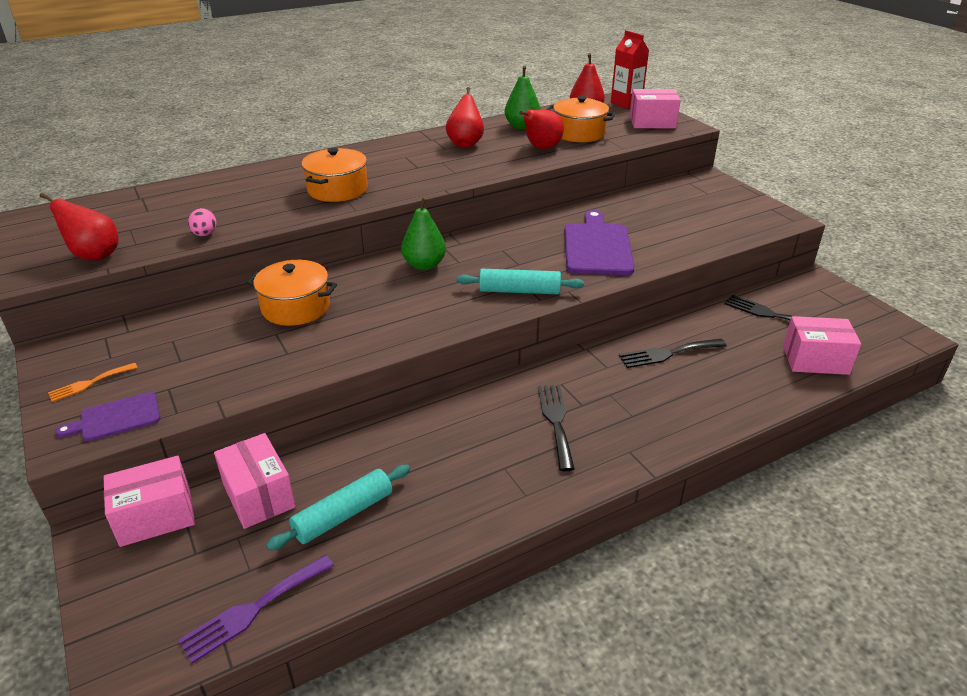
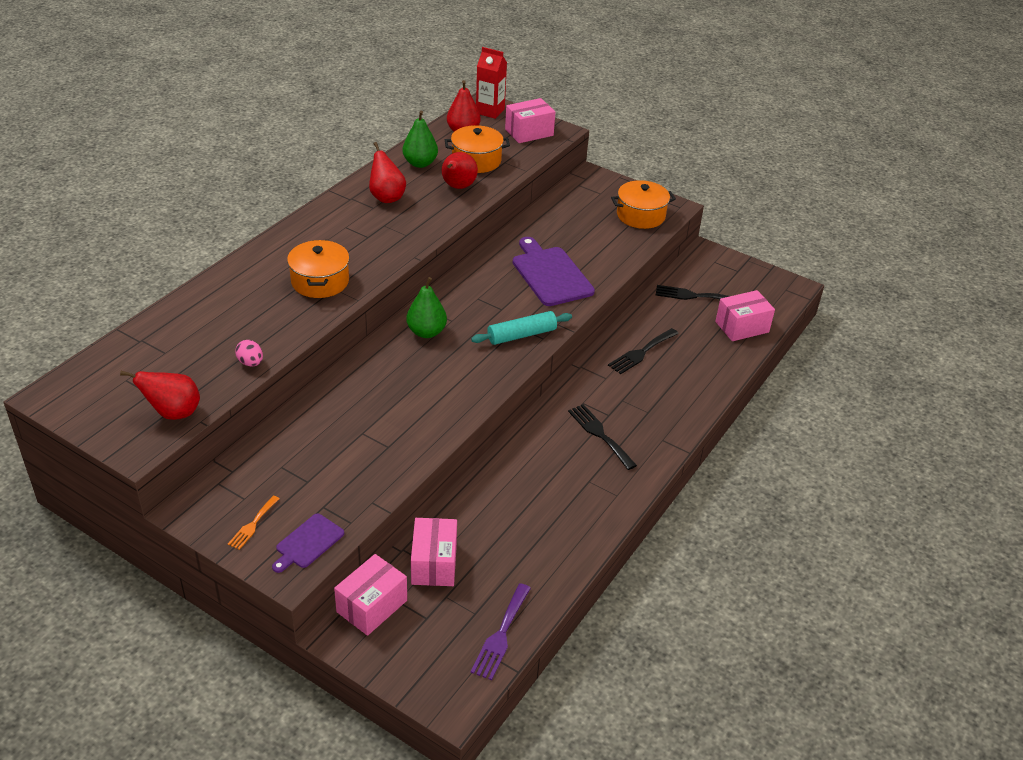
camera: 30 degrees left, 5 degrees up
pink box [214,433,296,529] -> pink box turned 60 degrees clockwise [411,518,457,586]
orange pot [247,260,337,326] -> orange pot moved to [611,180,676,229]
turquoise rolling pin [266,465,410,551] -> none

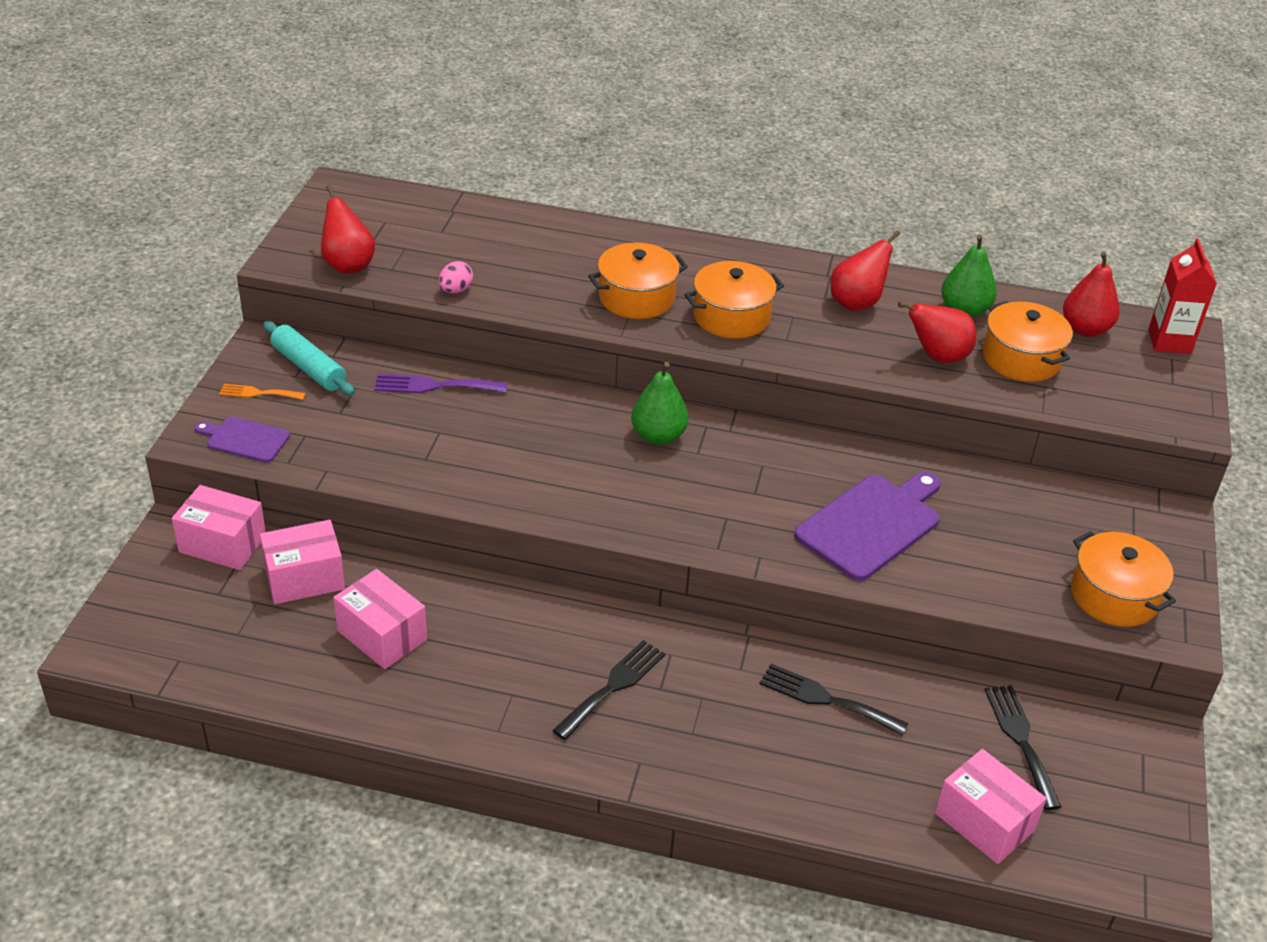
camera: 70 degrees right, 0 degrees up
turquoise rolling pin [471,311,572,345] -> turquoise rolling pin moved to [263,321,355,396]
purple fork [471,583,531,680] -> purple fork moved to [374,374,507,393]
pink box [505,98,555,143] -> pink box moved to [333,569,427,669]
none -> orange pot [684,261,784,339]

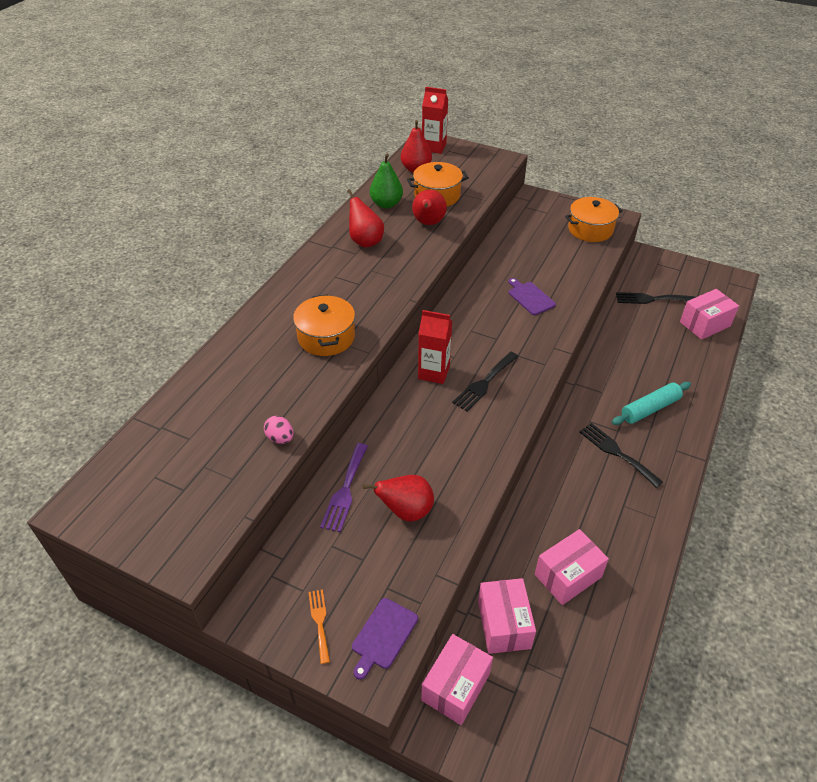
camera: 75 degrees left, 5 degrees up
orange fork [219,384,306,400] -> orange fork turned 150 degrees clockwise [308,589,330,664]
turquoise rolling pin [263,321,355,396] -> turquoise rolling pin moved to [612,382,691,425]
red pear [321,185,375,274] -> red pear moved to [363,475,434,522]
green pear [631,362,688,445] -> red carton [418,310,452,384]
orange pot [684,261,784,339] -> none
black fork [759,664,909,736] -> black fork moved to [452,352,519,411]
purple cutting board [794,472,941,581] -> purple cutting board [508,278,556,315], size x0.56

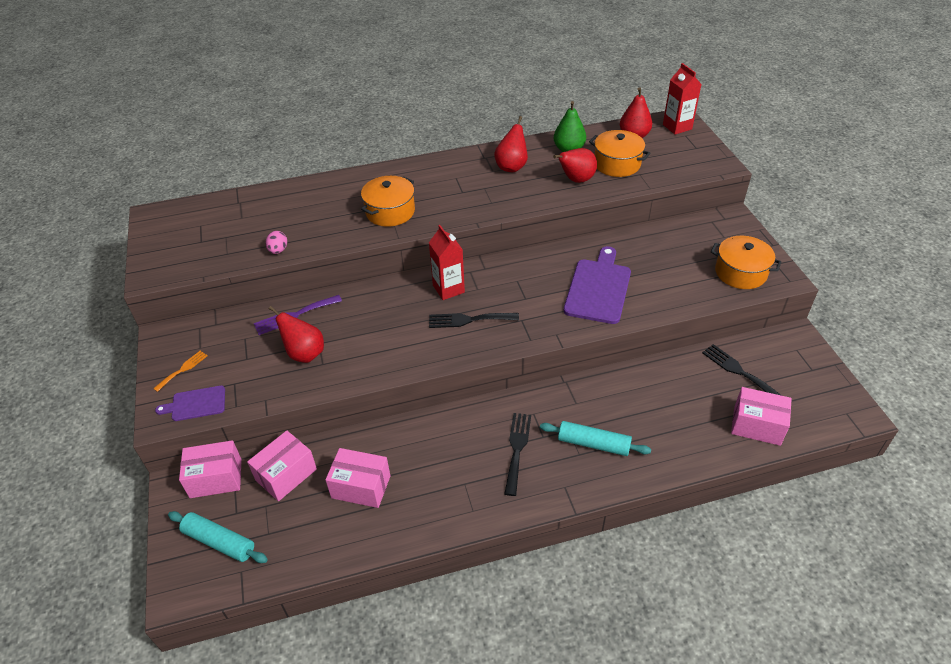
camera: 50 degrees right, 0 degrees up
purple cutting board [508,278,556,315] -> purple cutting board [564,246,631,324], size x1.80
none -> turquoise rolling pin [168,511,268,563]

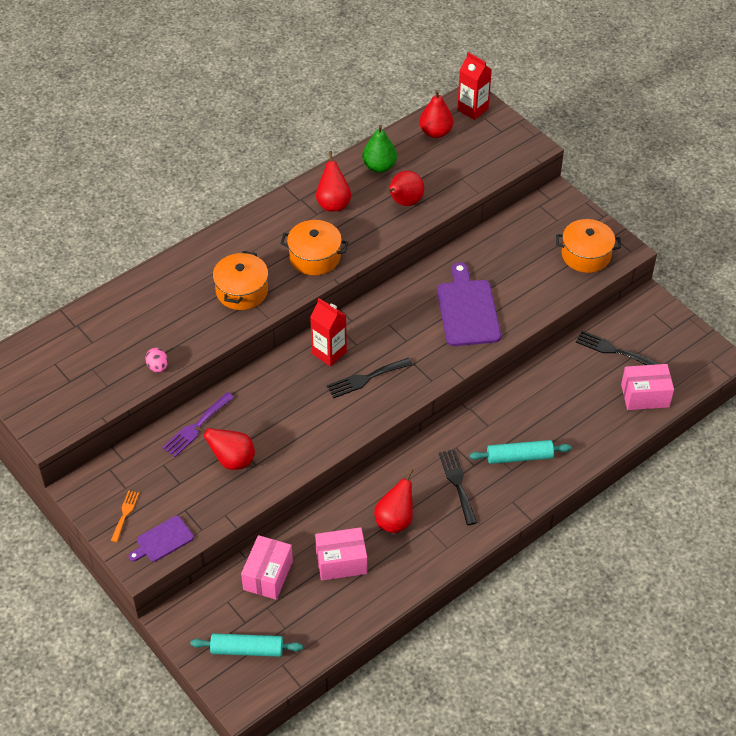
camera: 25 degrees left, 5 degrees up
pink box [179,440,242,498] -> none
orange pot [589,130,650,177] -> orange pot moved to [280,220,348,275]
none -> red pear [374,468,414,533]

